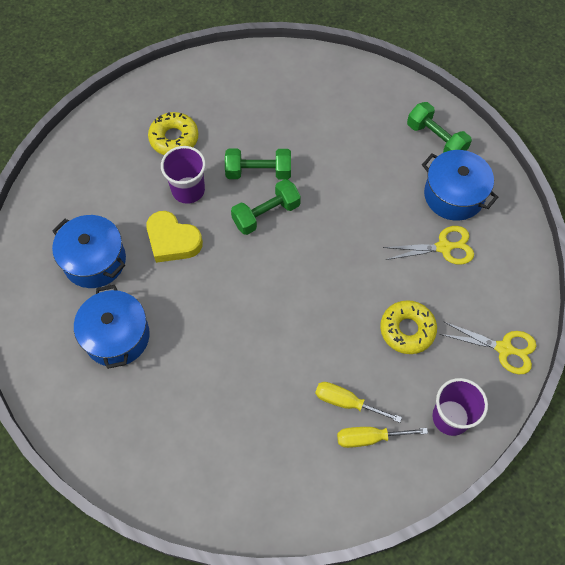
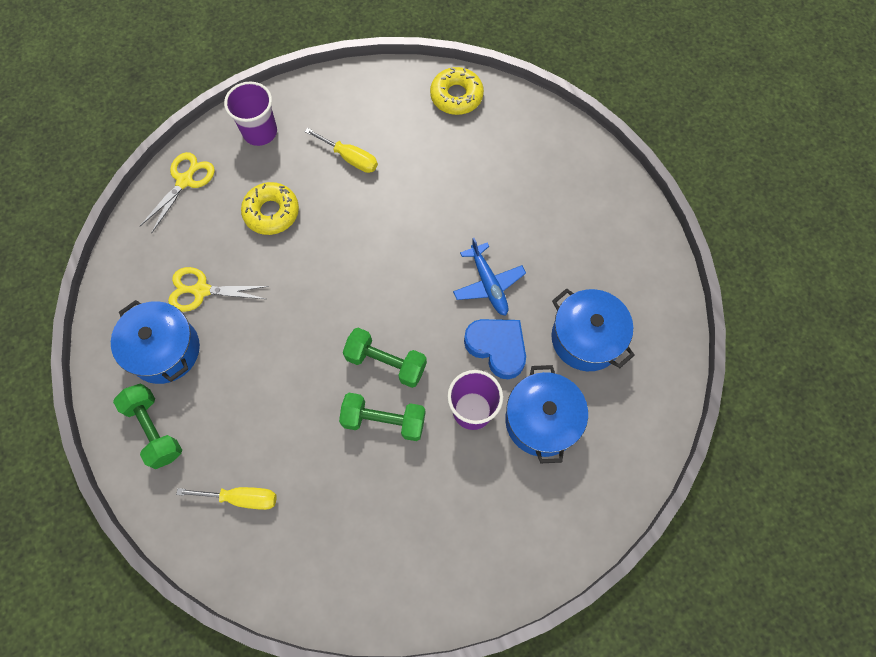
camera: 170 degrees left, 5 degrees up
blue pot [74,285,150,369] -> blue pot moved to [505,365,588,463]
yellow heart [146,211,203,263] -> blue heart [464,319,526,379]
yellow donut [148,112,198,155] -> yellow donut moved to [430,67,484,115]
green dumbbell [231,179,301,235] -> green dumbbell turned 45 degrees clockwise [343,328,427,388]
yellow screwdriver [337,427,428,448] -> yellow screwdriver moved to [176,487,277,510]
yellow scissors [440,322,537,374] -> yellow scissors turned 90 degrees clockwise [140,152,215,233]
none -> blue plane [453,238,526,316]

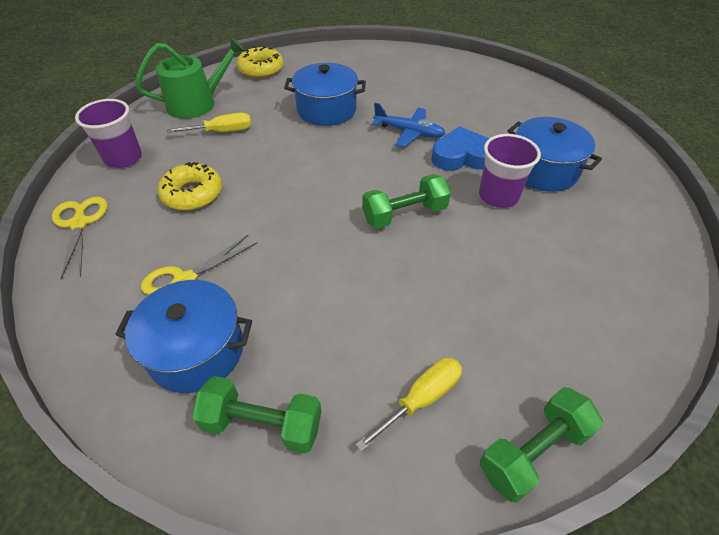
camera: 45 degrees left, 20 degrees down
green dumbbell [339,393,425,441] -> green dumbbell moved to [480,387,603,503]
blue pot [551,288,635,371] -> blue pot moved to [284,63,366,126]
none -> green watering can [135,37,245,119]

